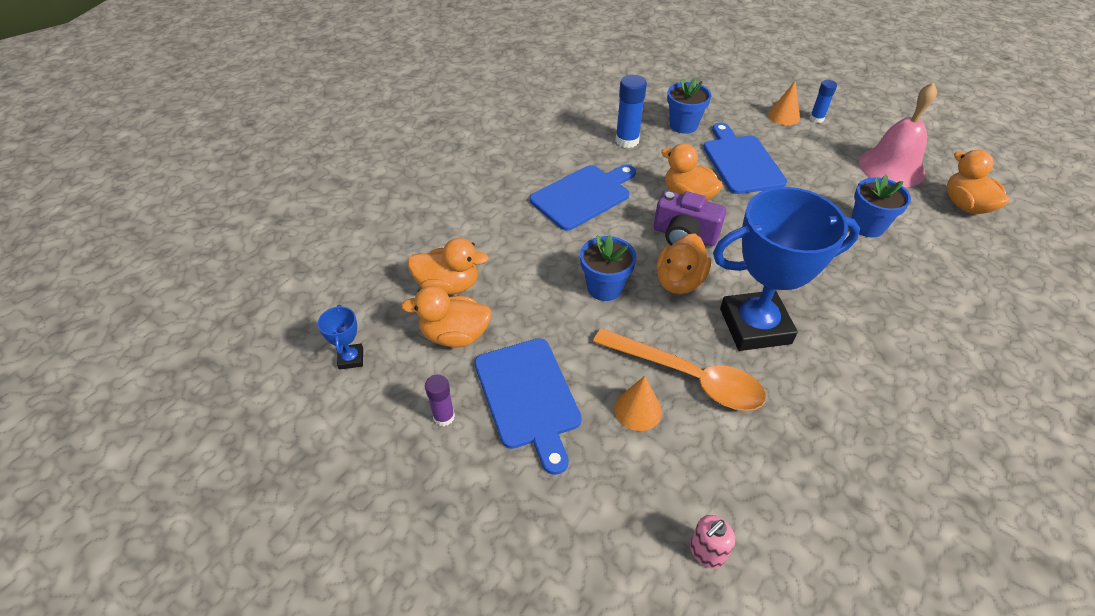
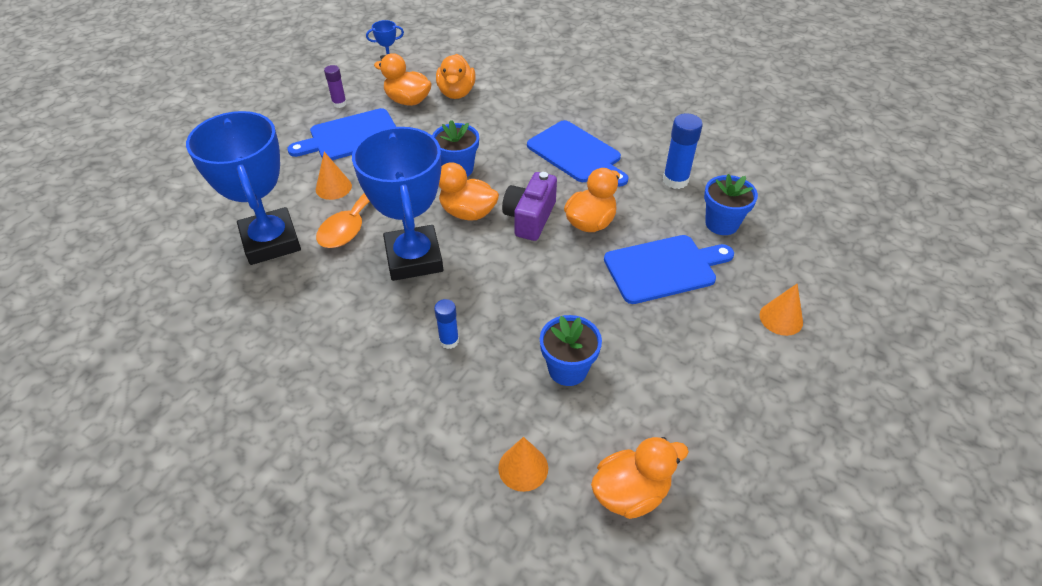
camera: 85 degrees right, 0 degrees up
orange duck [401,286,492,347] -> orange duck turned 60 degrees counterclockwise [374,53,432,106]
pink soap dispenser [690,515,735,569] -> none
blue glue stick [810,80,837,123] -> blue glue stick moved to [434,299,459,349]
pink bell [859,82,937,187] -> none
none -> blue trophy [186,111,301,265]
none -> orange cone [498,437,548,492]

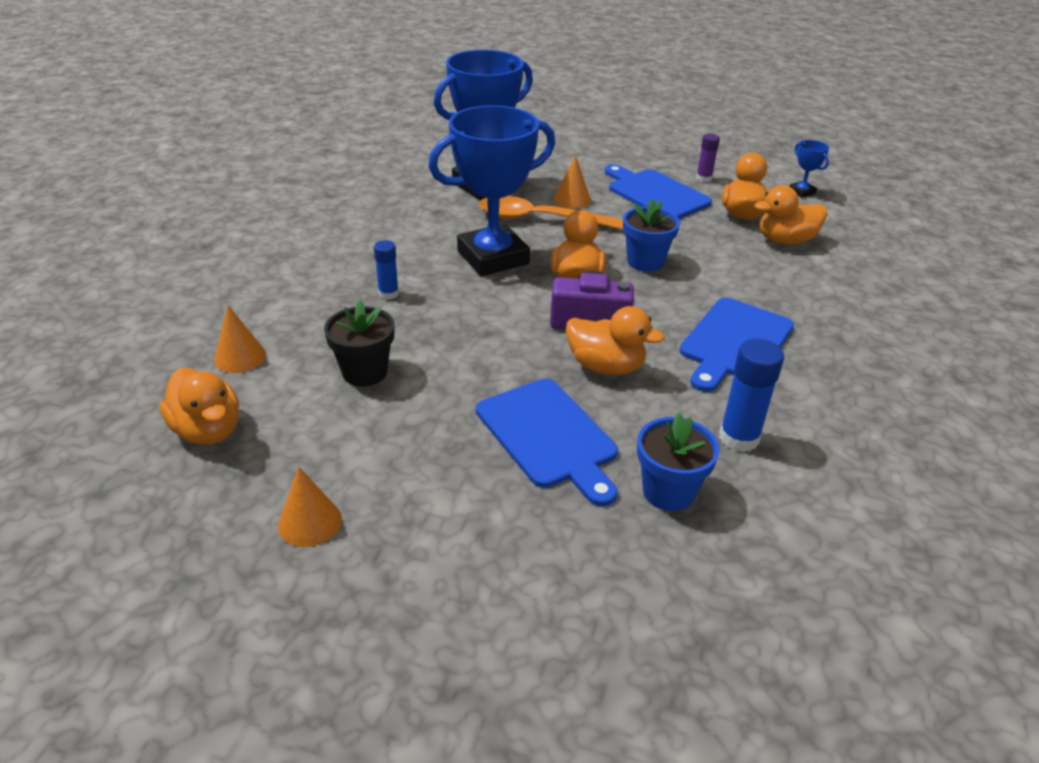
camera: 75 degrees right, 10 degrees down
blue flower pot [540,315,602,386] -> black flower pot [324,300,394,387]
orange cone [760,284,803,336] -> orange cone moved to [278,467,342,547]

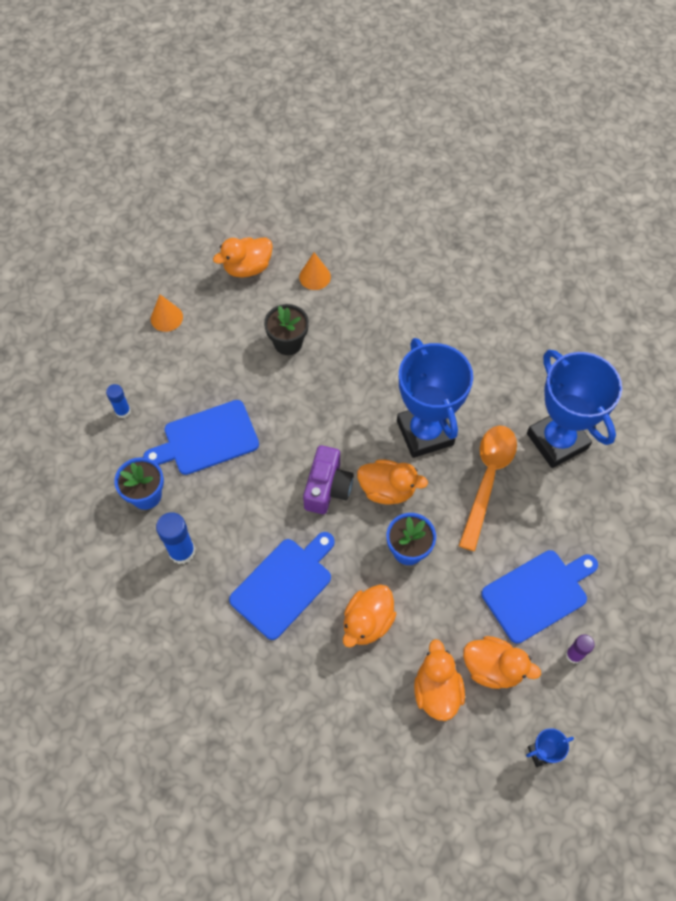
camera: 100 degrees right, 25 degrees up
blue glue stick [374,240,399,300] -> blue glue stick moved to [106,384,131,418]
orange cone [554,155,591,208] -> none
orange duck [566,306,664,375] -> orange duck moved to [343,584,396,647]
blue cutting board [679,298,794,392] -> blue cutting board turned 90 degrees clockwise [229,532,335,640]

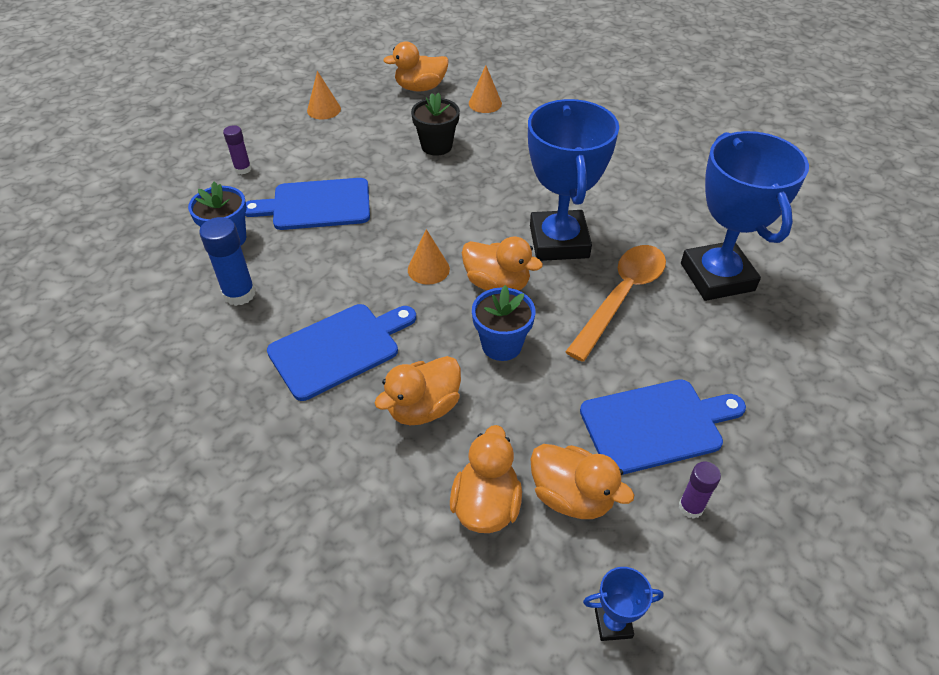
camera: 15 degrees right, 15 degrees down
blue glue stick [106,384,131,418] -> purple glue stick [223,125,251,174]
purple camera [303,445,354,514] -> orange cone [408,229,450,285]

